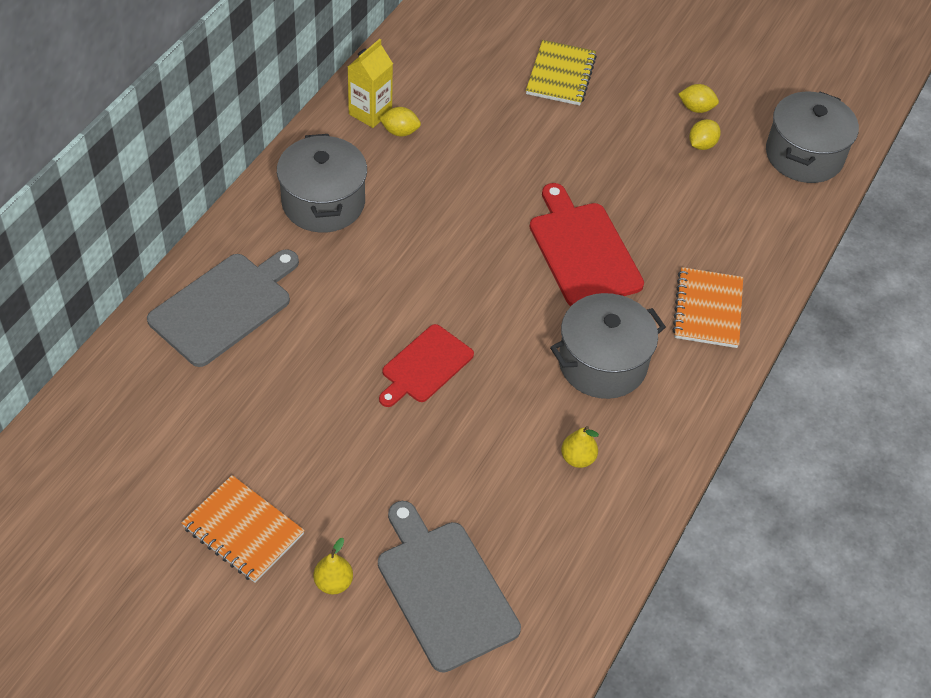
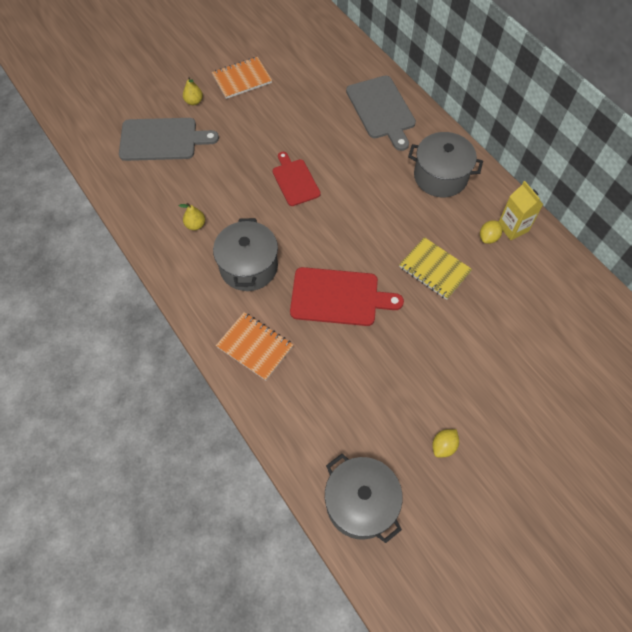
camera: 120 degrees right, 10 degrees up
yellow notebook [526,40,597,106] -> yellow notebook moved to [399,237,472,300]
yellow lemon [689,119,721,150] -> none

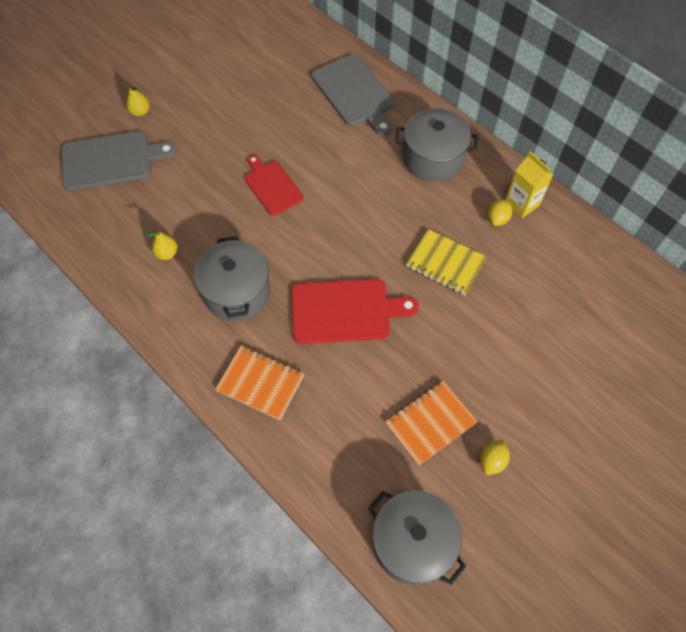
camera: 10 degrees left, 0 degrees up
orange notebook [212,57,272,99] -> orange notebook moved to [385,381,477,466]

